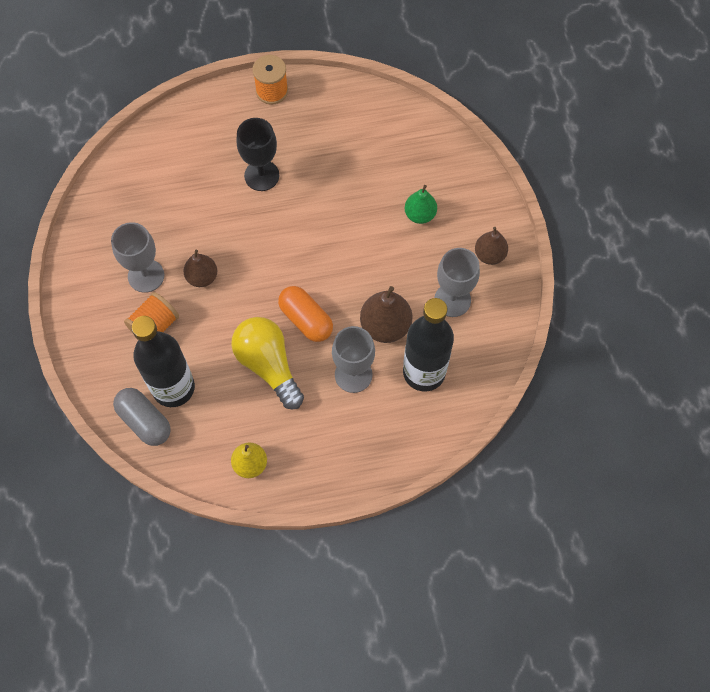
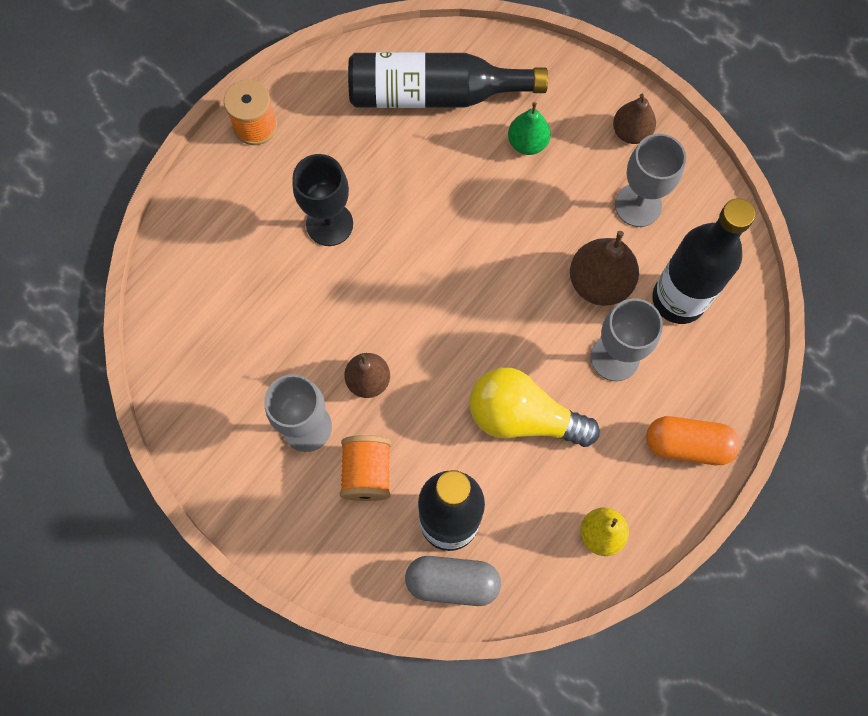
camera: 40 degrees left, 5 degrees up
orange capsule [278,286,333,342] -> orange capsule moved to [646,416,740,465]
none -> black bottle [348,52,548,108]

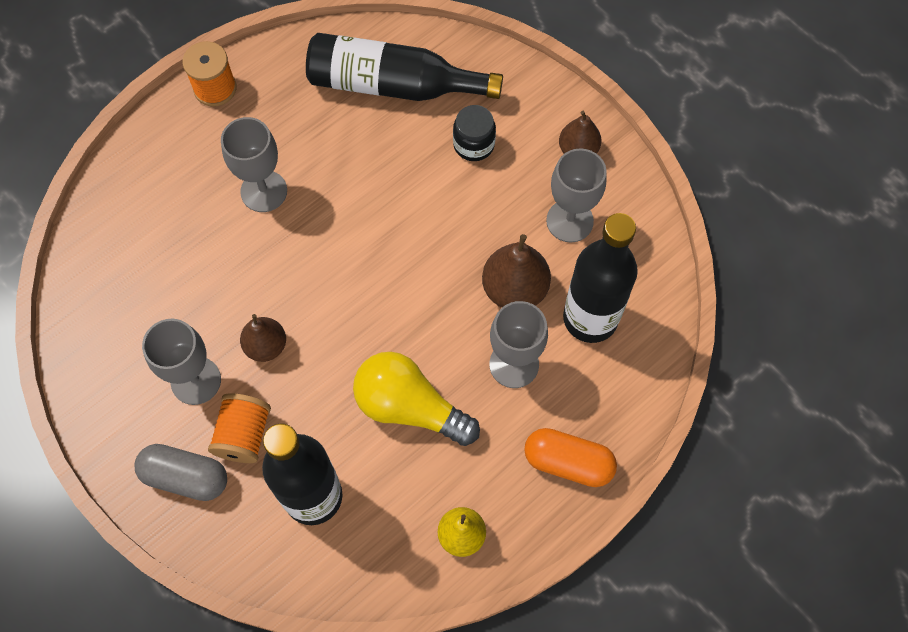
camera: 10 degrees right, 5 degrees down
black goblet [293,154,353,246] -> grey goblet [221,117,287,212]
grey capsule [405,556,501,606] -> grey capsule moved to [135,444,227,501]
green pear [508,102,551,155] -> black jar [453,105,496,161]

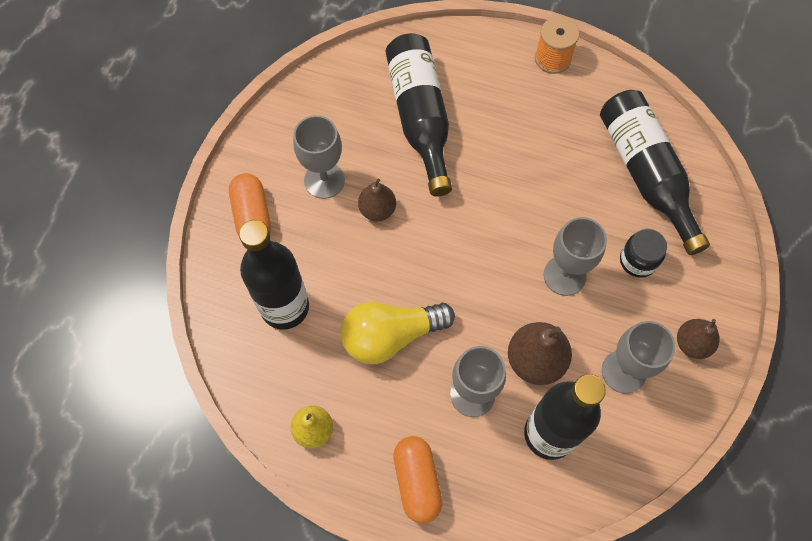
camera: 60 degrees right, 0 degrees up
grey capsule [135,444,227,501] -> orange capsule [229,173,271,236]
orange spool [208,393,271,463] -> none
grey goblet [221,117,287,212] -> grey goblet moved to [544,217,607,296]
yellow light bulb [353,352,480,446] -> yellow light bulb turned 105 degrees counterclockwise [340,302,455,364]
none -> black bottle [386,33,452,197]

